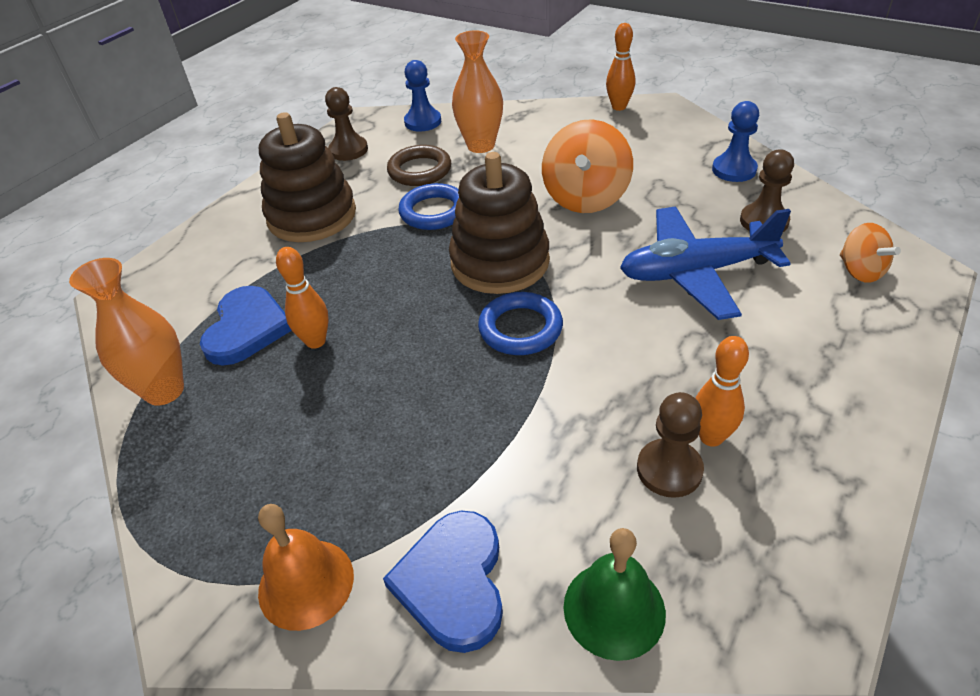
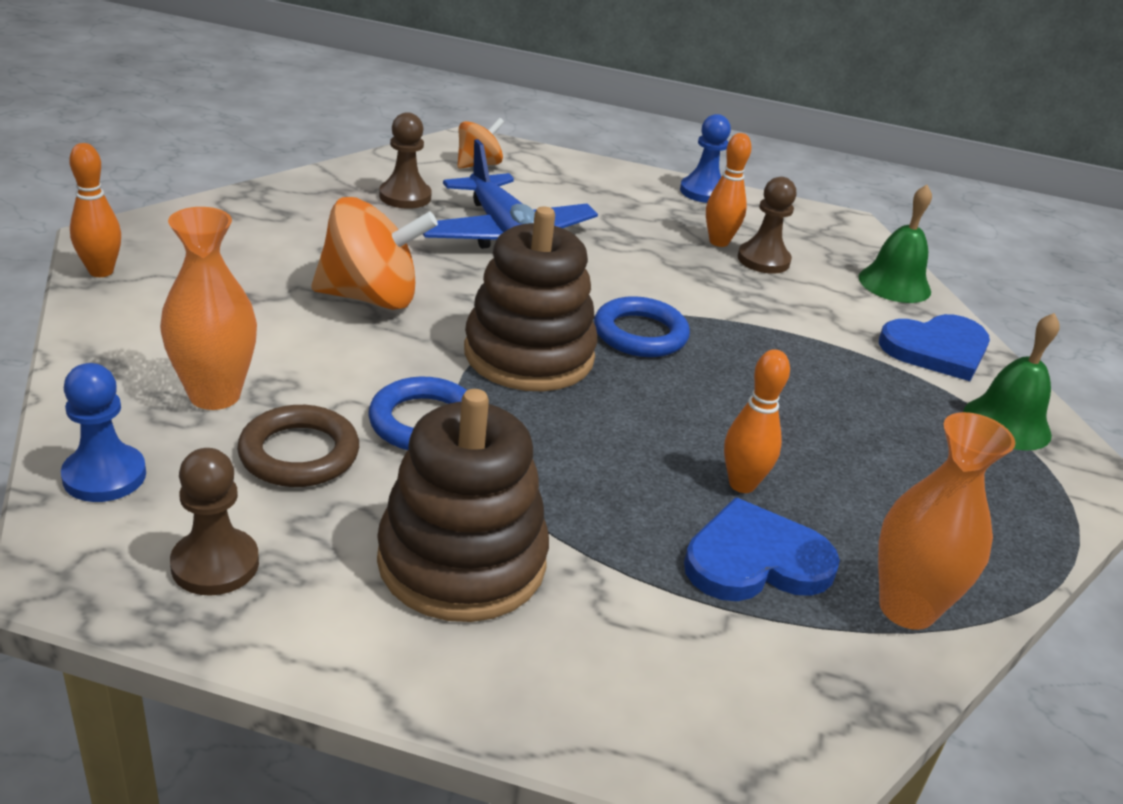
camera: 115 degrees left, 10 degrees down
orange bell [258,504,354,631] -> green bell [963,313,1060,451]
blue pawn [712,101,759,182] -> blue pawn moved to [680,114,731,203]

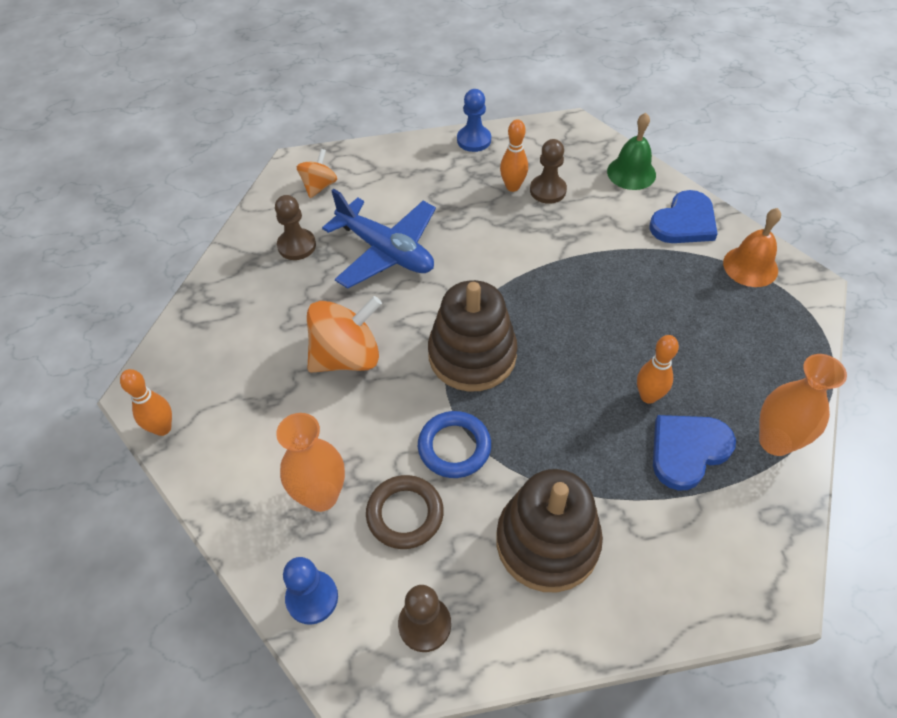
camera: 20 degrees left, 20 degrees up
blue ring [594,296,690,357] -> none
green bell [963,313,1060,451] -> orange bell [723,208,781,287]

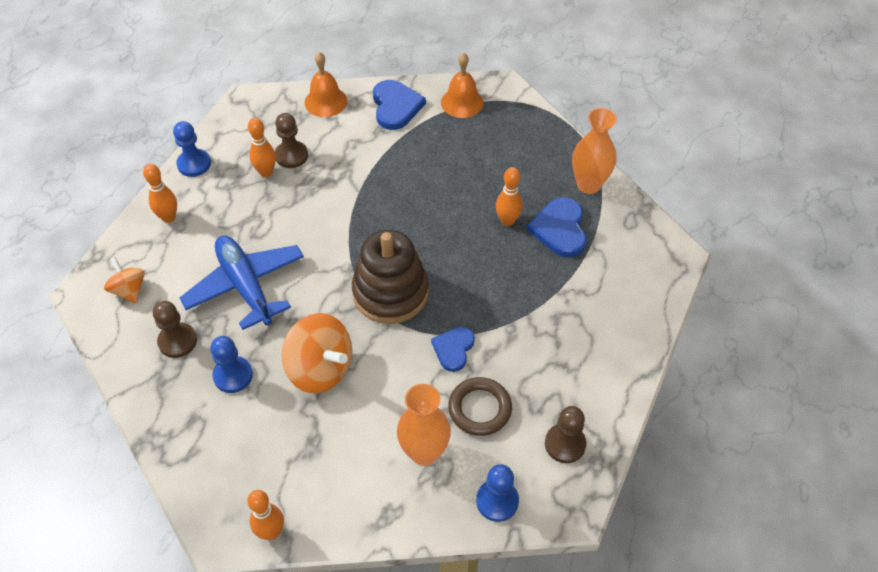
camera: 55 degrees left, 0 degrees up
orange spinning top [307,296,382,373] -> orange spinning top turned 120 degrees clockwise [281,313,352,393]
blue plane [322,189,436,289] -> blue plane turned 105 degrees counterclockwise [179,235,304,330]
blue ring [418,411,491,478] -> blue heart [431,326,475,372]
brown stacking toy [496,469,603,592] -> none
green bell [607,113,656,190] -> orange bell [305,52,347,117]
none -> orange bowling pin [143,164,177,223]
none -> blue pawn [210,336,253,393]

